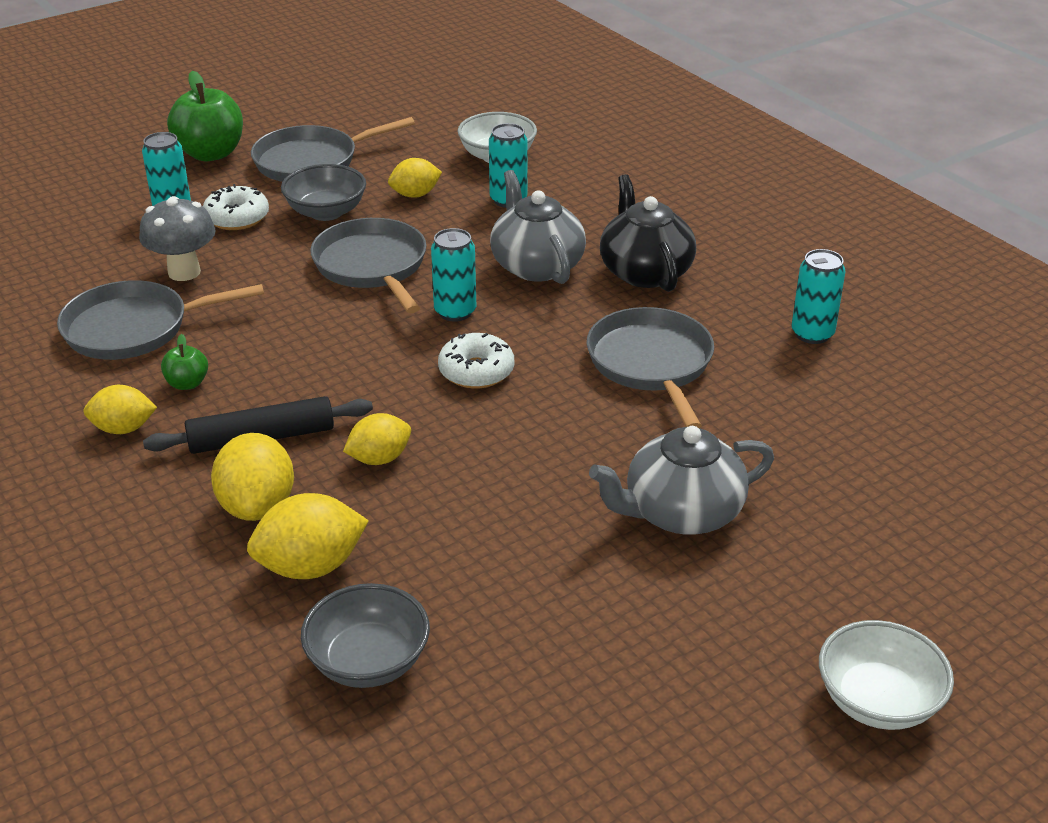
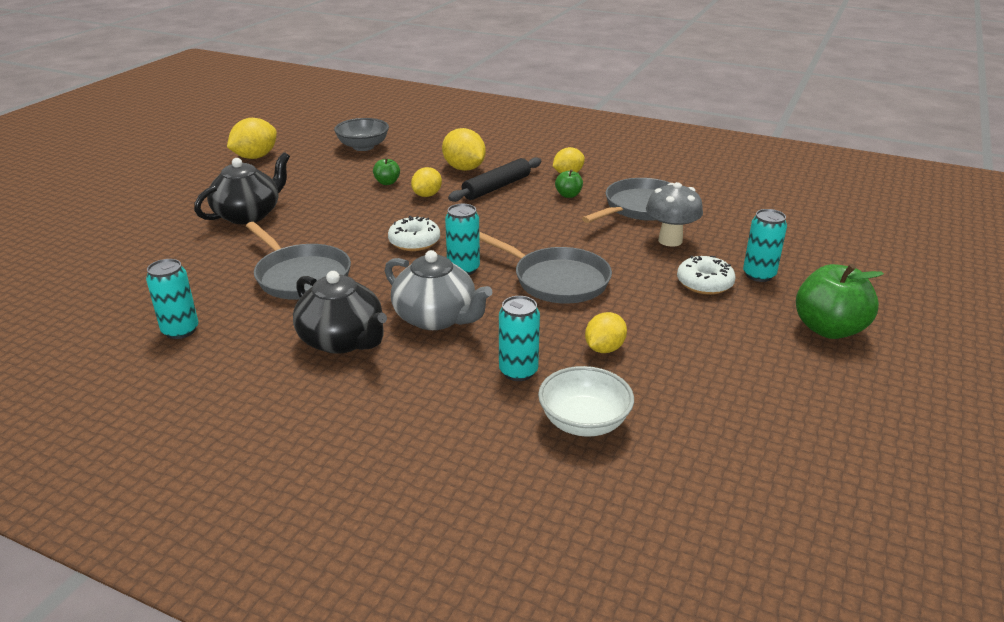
camera: 150 degrees right, 5 degrees down
yellow lemon [247,493,369,579] -> yellow lemon moved to [227,118,277,159]
grey pan [251,117,415,182] -> none
grey bowl [281,164,366,221] -> none
grey teapot [589,426,774,535] -> black teapot [194,152,290,224]
white bowl [819,620,954,730] -> none
none -> green apple [373,157,400,185]

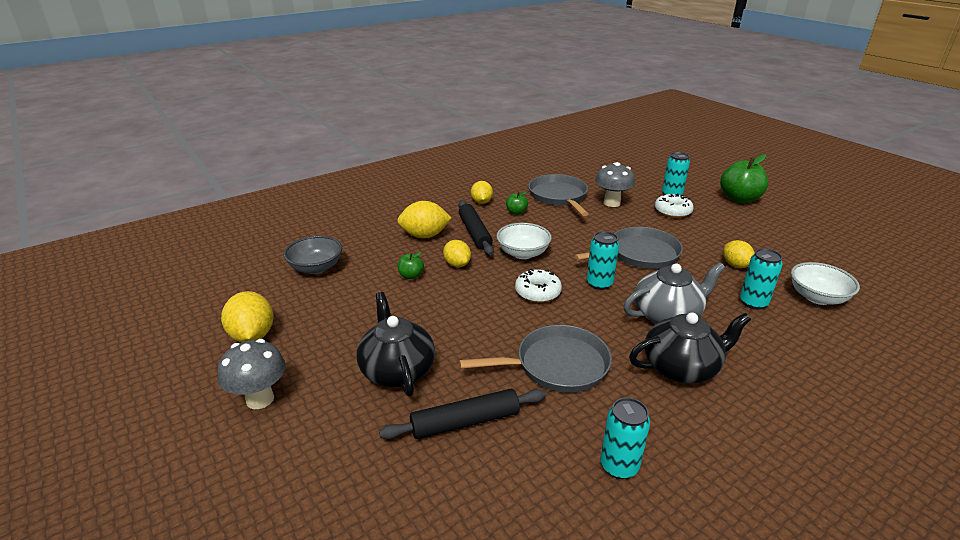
camera: 60 degrees left, 0 degrees up
none -> grey mushroom [218,339,286,409]
none -> black rolling pin [379,389,546,439]
none -> white bowl [496,223,552,259]

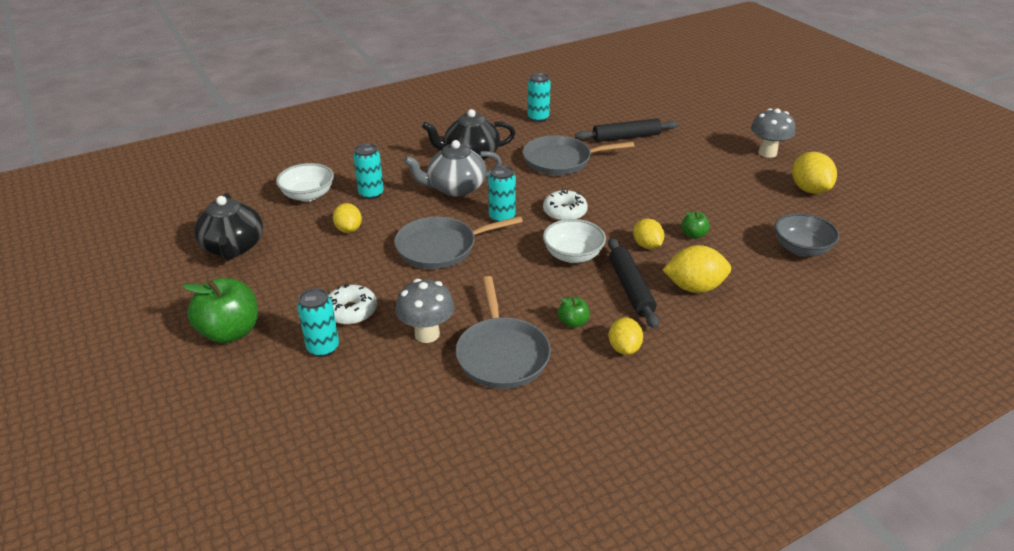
camera: 175 degrees left, 5 degrees up
black teapot [356,292,435,396] -> black teapot moved to [194,193,263,260]

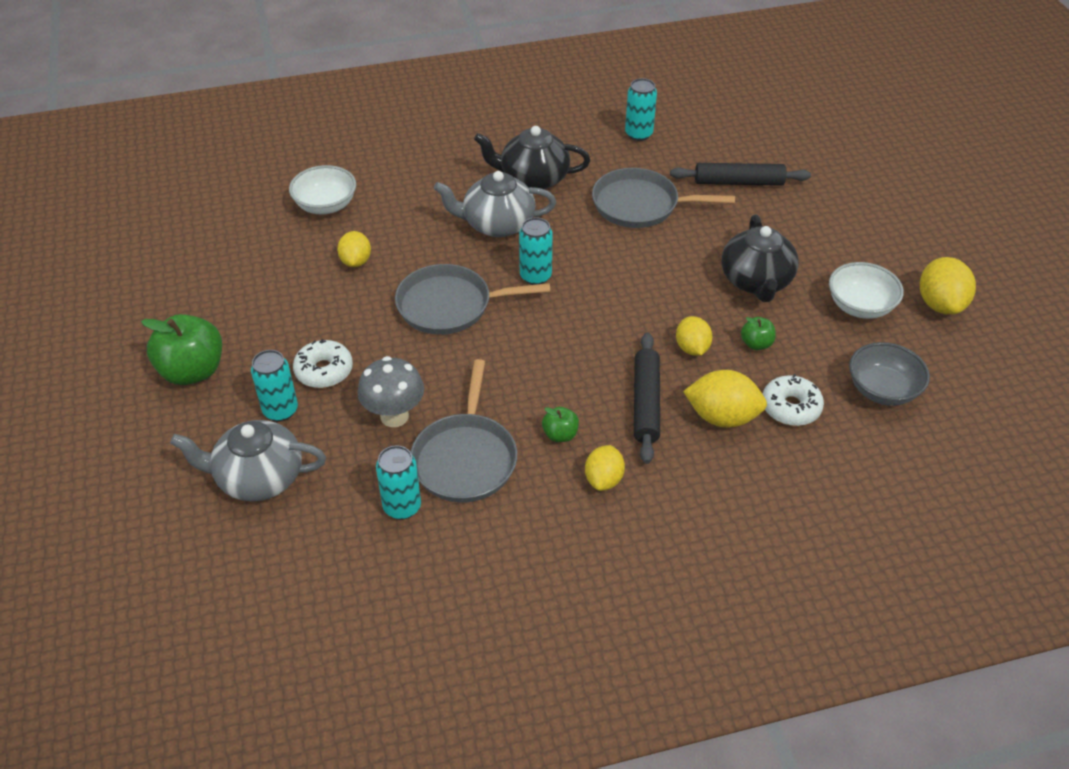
camera: 15 degrees right, 10 degrees up
black teapot [194,193,263,260] -> black teapot moved to [722,214,799,302]
turquoise can [353,143,384,200] -> turquoise can moved to [376,445,421,520]
white donut [543,189,588,221] -> white donut moved to [763,374,824,426]
white bowl [543,219,606,263] -> white bowl moved to [829,262,904,319]
grey mushroom [751,108,795,158] -> none
none -> grey teapot [170,420,326,502]

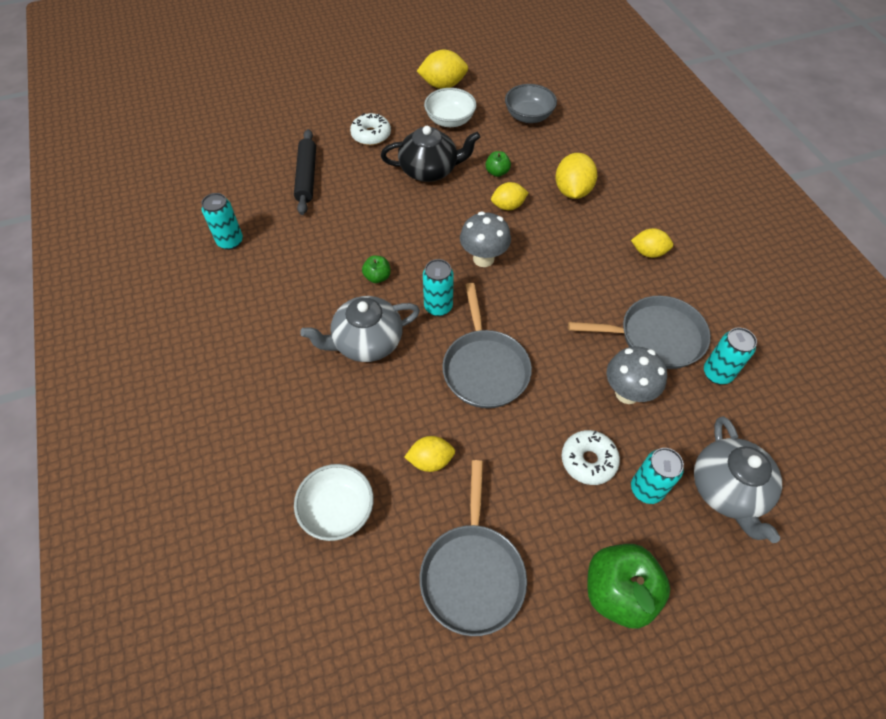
camera: 95 degrees left, 10 degrees up
grey teapot [434,171,556,237] -> grey teapot turned 75 degrees clockwise [300,296,420,362]
black teapot [474,126,590,189] -> none
green apple [542,407,579,442] -> green apple moved to [362,256,391,283]
grey pan [592,168,735,228] -> grey pan moved to [420,460,527,636]
black rolling pin [634,332,660,464] -> none
white donut [763,374,824,426] -> white donut moved to [350,113,391,145]
none -> grey mushroom [460,212,511,267]

